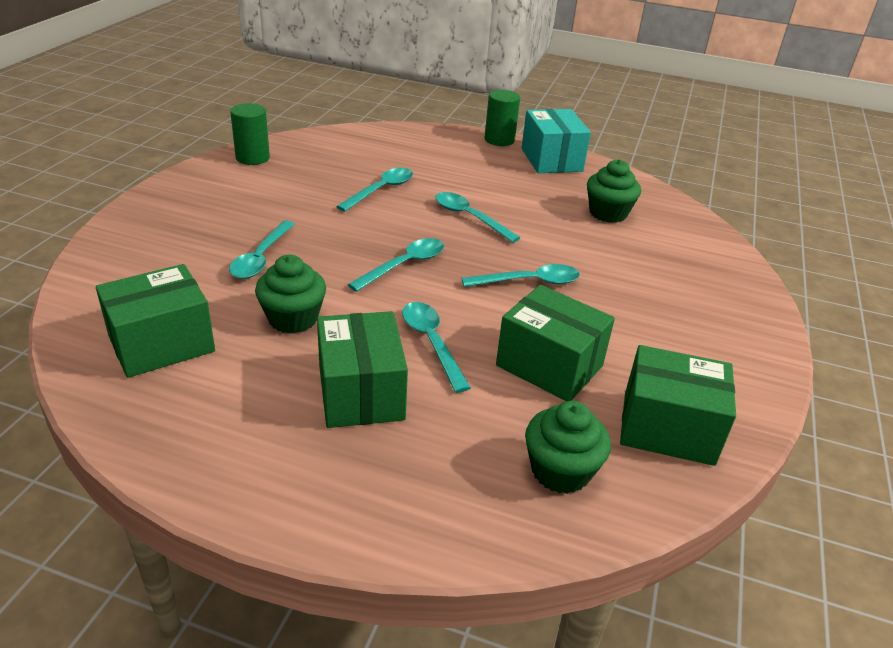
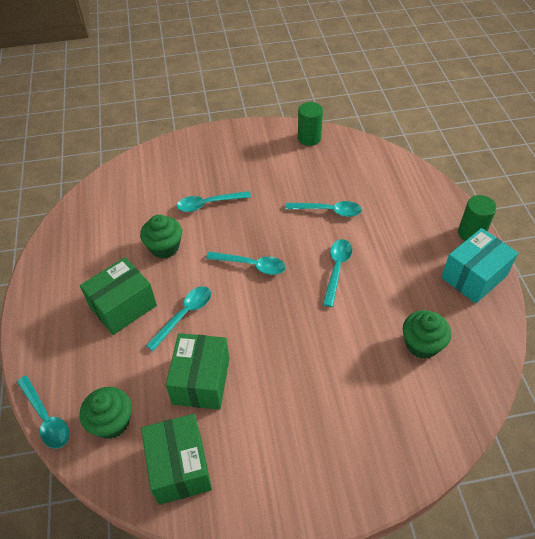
camera: 65 degrees right, 15 degrees up
green box [96,264,215,378] -> none
turquoise spoon [461,264,580,287] -> turquoise spoon moved to [17,376,69,449]

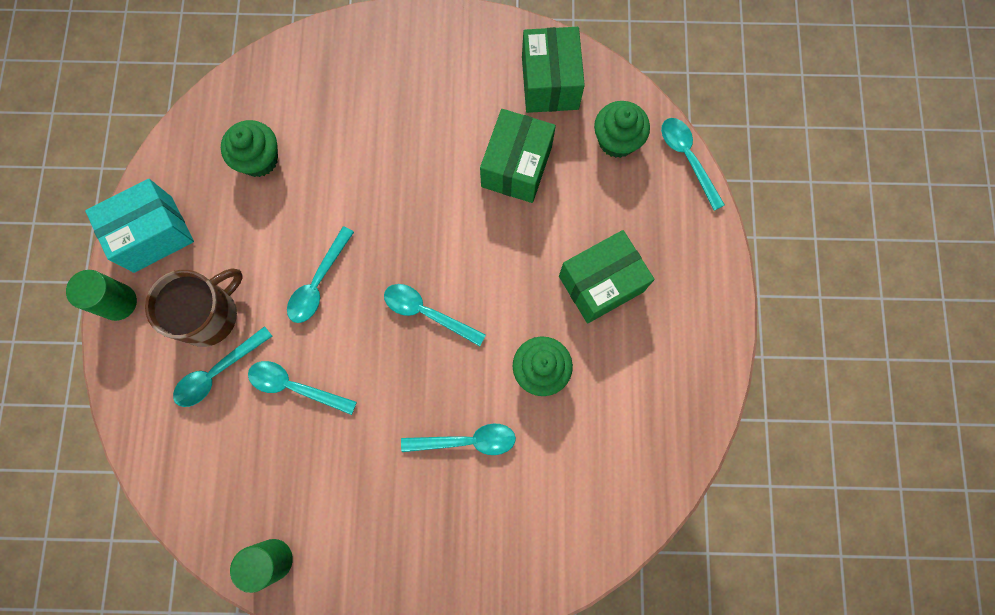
camera: 170 degrees left, 25 degrees up
turquoise spoon [146,286,211,351] -> turquoise spoon moved to [173,326,272,407]
none -> brown mug [145,268,243,347]

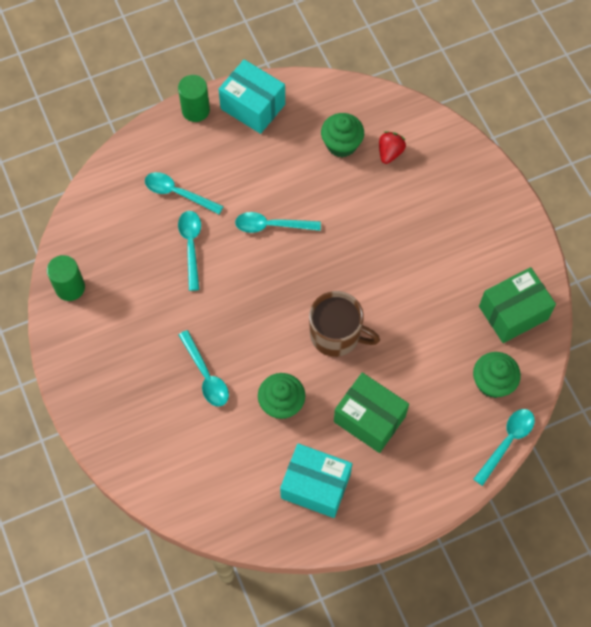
camera: 65 degrees right, 10 degrees down
brown mug [145,268,243,347] -> brown mug moved to [309,291,380,357]
turquoise spoon [384,284,486,346] -> none
green box [480,109,556,203] -> none
none -> turquoise box [280,443,352,518]
none -> red strawberry [379,131,406,164]

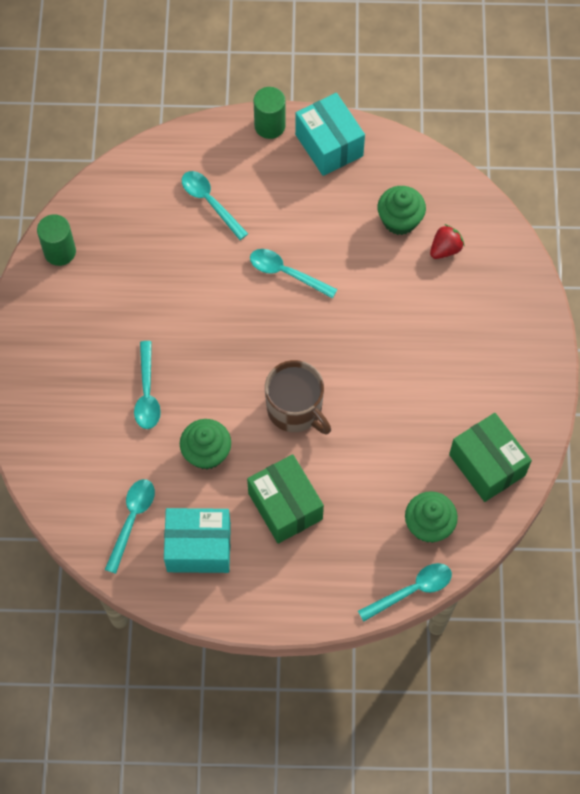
camera: 25 degrees right, 0 degrees up
turquoise spoon [178,211,201,291] -> turquoise spoon moved to [105,479,155,574]
turquoise box [280,443,352,518] -> turquoise box turned 45 degrees counterclockwise [164,508,231,573]
green box [479,267,556,343] -> green box turned 60 degrees clockwise [449,413,532,502]

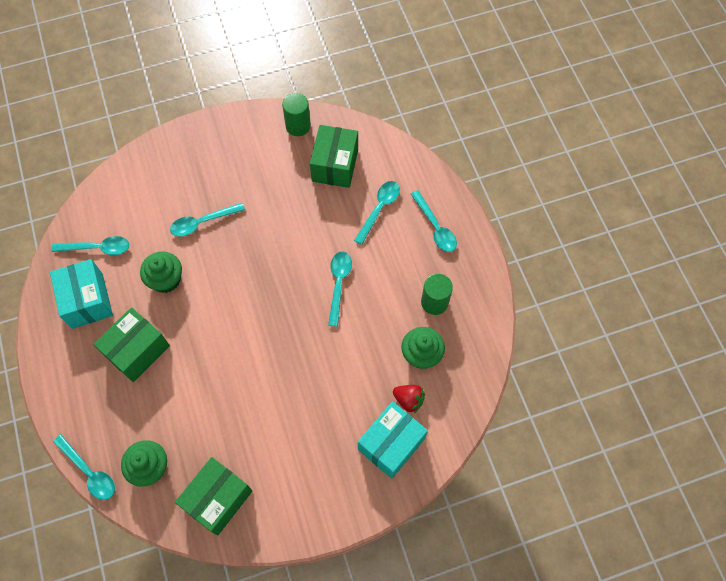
camera: 70 degrees right, 0 degrees up
green cylinder [253,87,286,139] -> green cylinder moved to [421,274,453,315]
brown mug [265,360,331,435] -> none
turquoise box [295,93,365,176] -> turquoise box moved to [358,401,428,479]
none -> green box [310,125,358,188]
none -> turquoise spoon [411,190,457,252]

